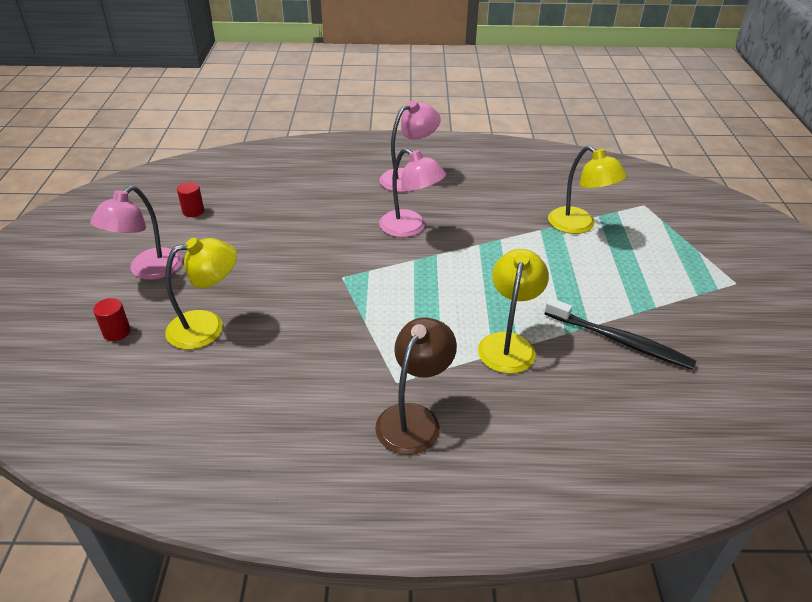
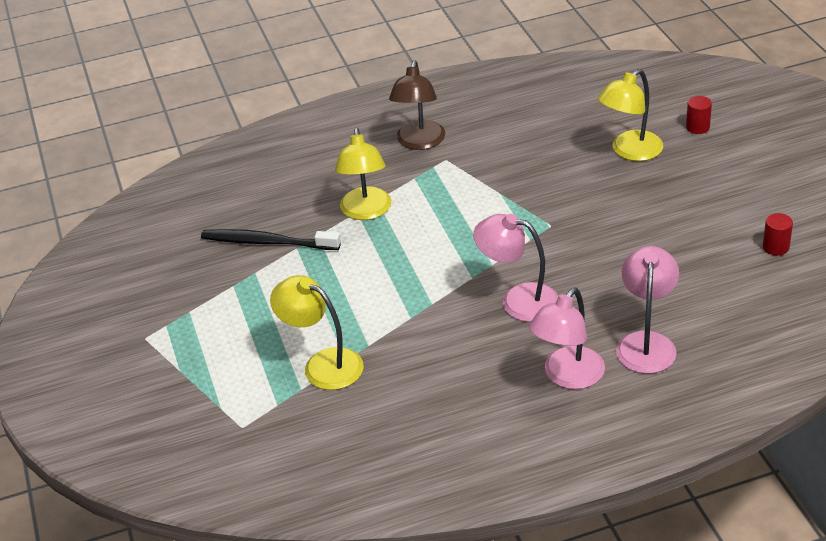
camera: 165 degrees right, 0 degrees up
pink lamp [90,186,182,280] -> pink lamp moved to [616,246,679,374]

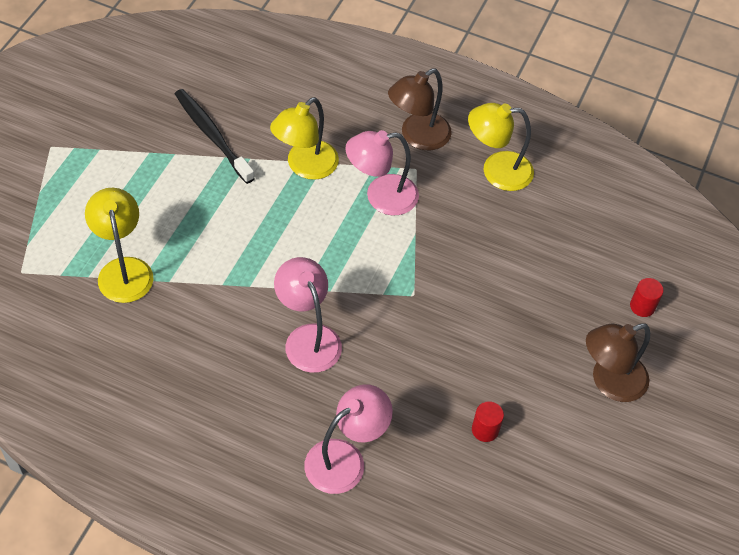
camera: 35 degrees right, 15 degrees up
pink lamp [529,288,605,389] -> pink lamp moved to [345,130,419,215]
yellow lamp [598,69,663,161] -> yellow lamp moved to [468,103,534,191]
red cylinder [763,213,793,256] -> red cylinder moved to [472,401,504,442]
none -> brown lamp [586,323,650,402]

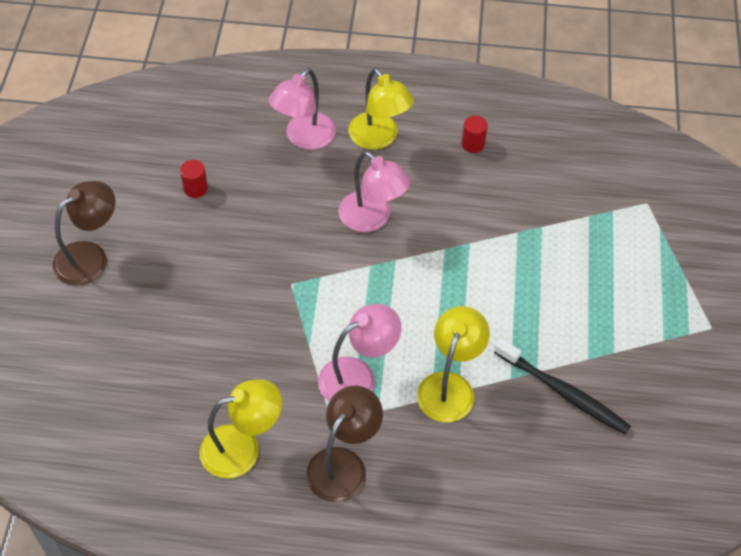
camera: 165 degrees right, 0 degrees up
yellow lamp [85,188,153,303] -> yellow lamp moved to [348,68,414,150]
red cylinder [630,278,663,317] -> red cylinder moved to [462,115,488,153]

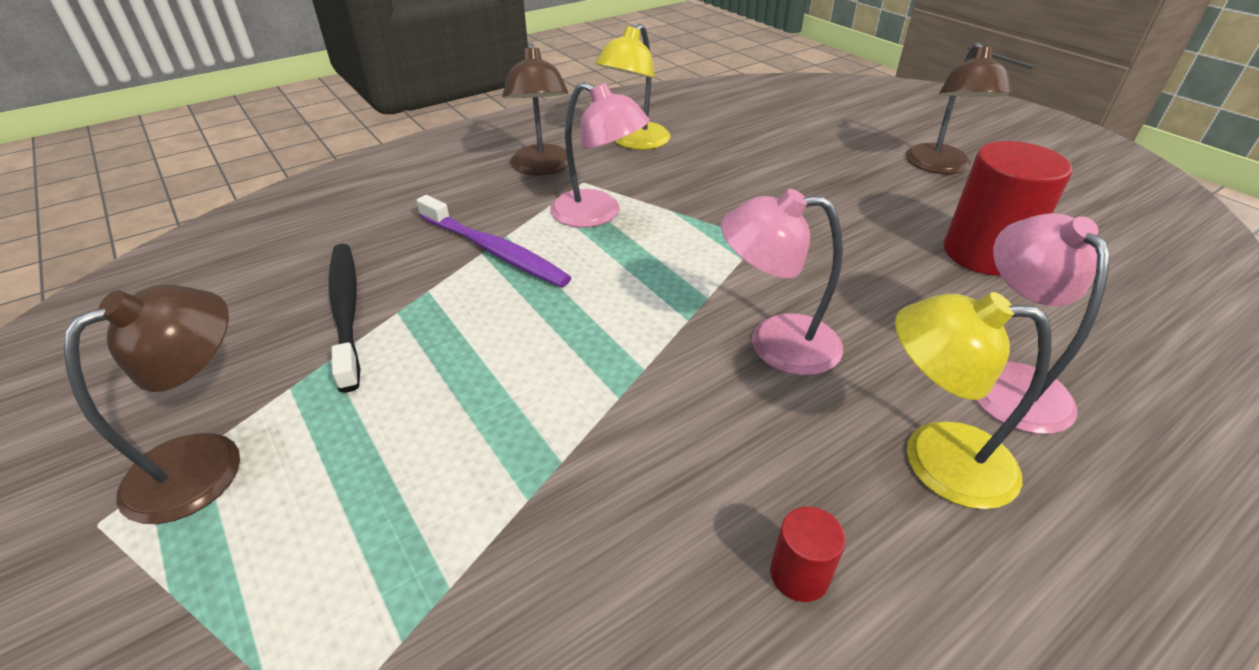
camera: 140 degrees right, 15 degrees down
red cylinder [180,160,208,198] -> red cylinder [944,141,1072,276], size x2.20
pink lamp [318,304,401,401] -> pink lamp turned 75 degrees counterclockwise [550,82,650,228]
yellow lamp [417,306,490,422] -> purple toothbrush [417,195,571,287]
black toothbrush [494,338,631,435] -> black toothbrush turned 75 degrees clockwise [328,244,360,393]
none -> brown lamp [64,285,240,524]

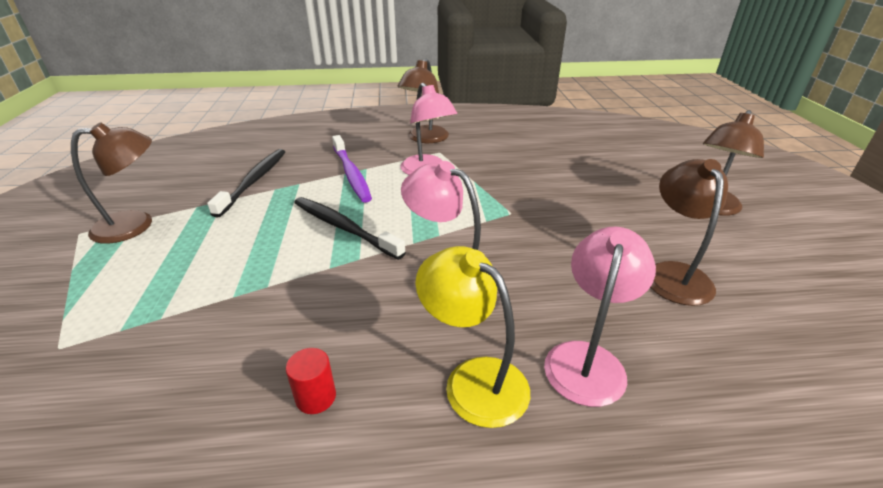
camera: 30 degrees right, 5 degrees down
yellow lamp [595,24,671,150] -> none
red cylinder [944,141,1072,276] -> brown lamp [650,159,728,306]
none -> black toothbrush [294,197,406,260]

